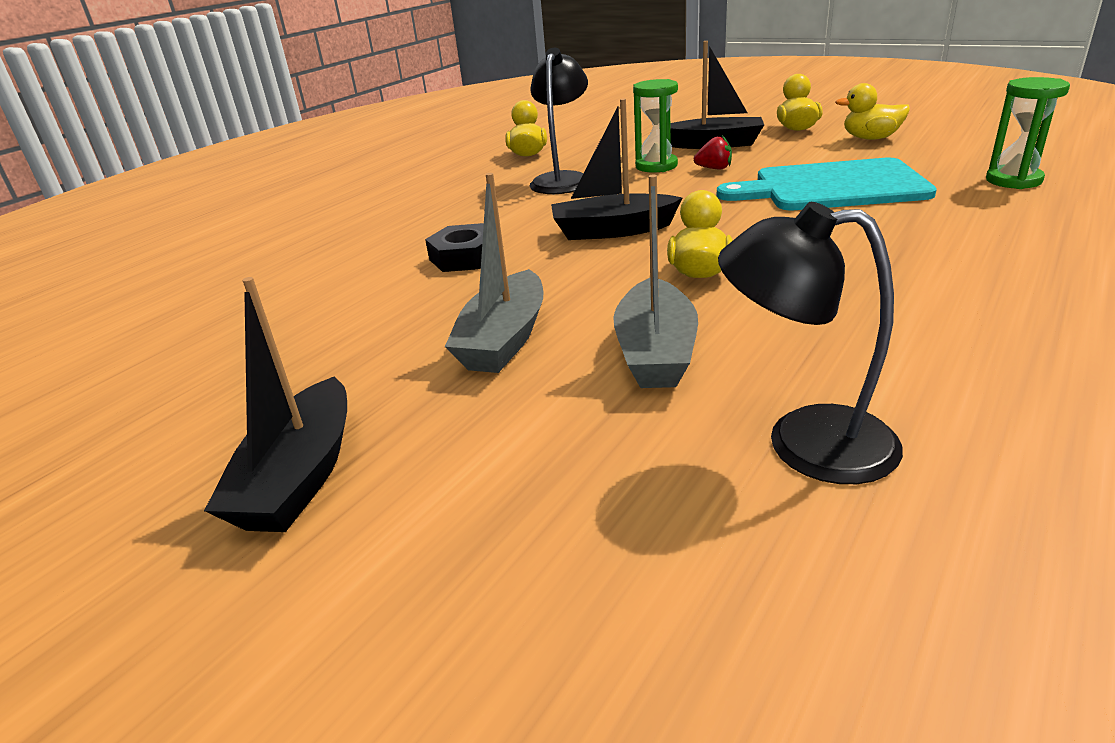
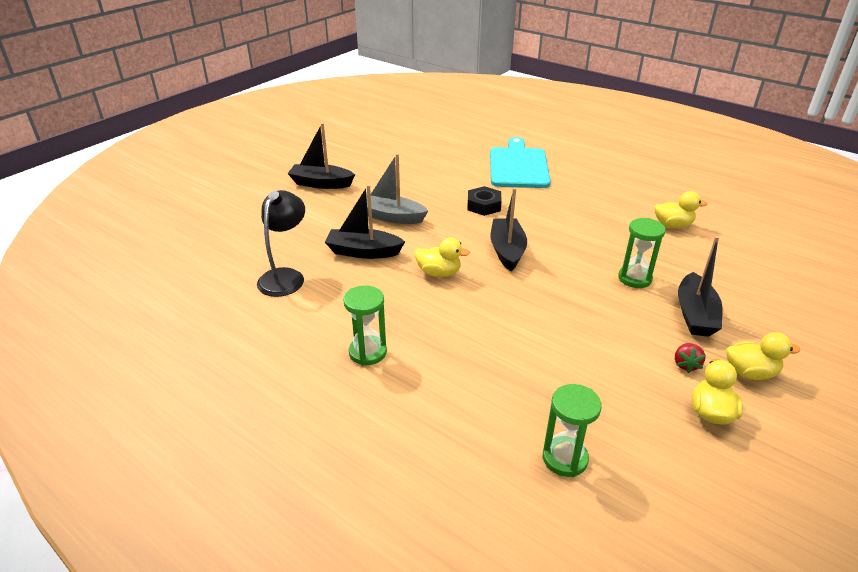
camera: 90 degrees right, 5 degrees up
black lamp [530,48,588,194] -> none
grey boat [613,175,698,388] -> black boat [325,185,405,259]
red strawberry [694,136,732,169] -> red strawberry moved to [675,343,706,373]
turquoise cutting board [717,158,937,210] -> turquoise cutting board moved to [490,137,551,188]
none -> green hourglass [343,285,387,366]

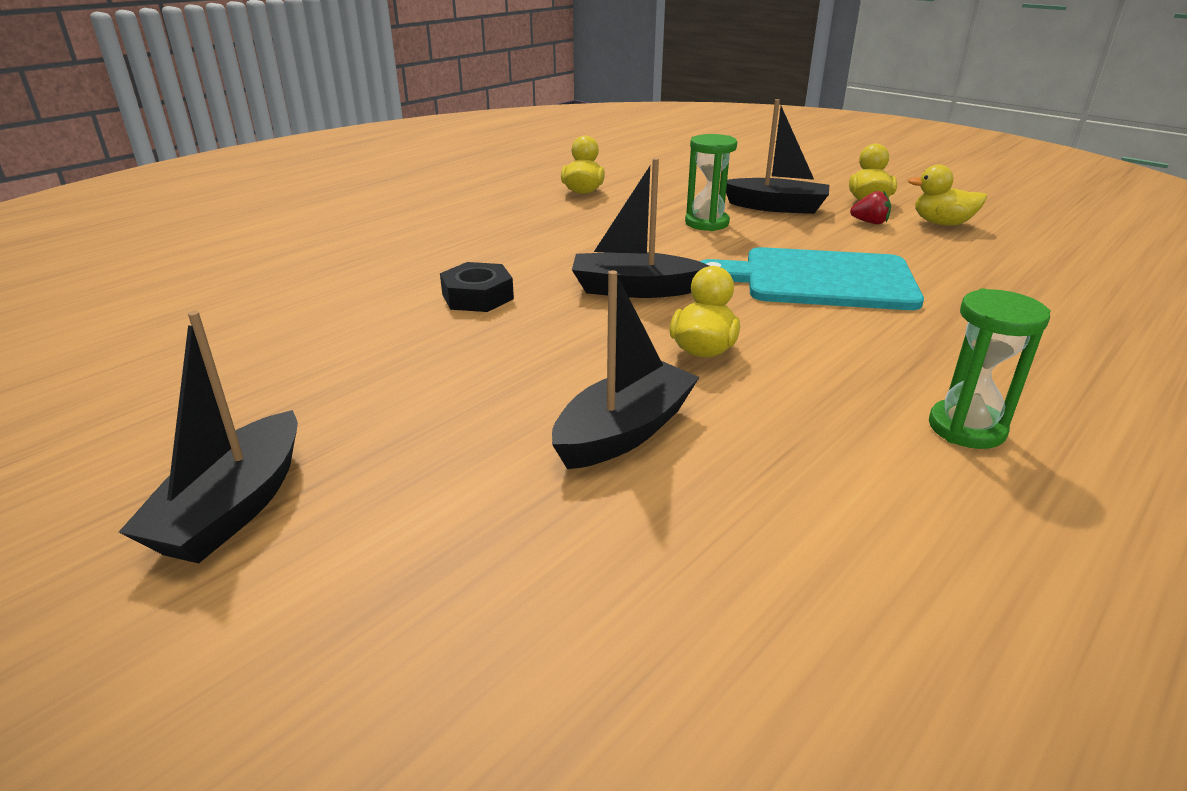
camera: 85 degrees left, 5 degrees down
black lamp [257,190,305,297] -> none
black boat [325,185,405,259] -> black boat turned 150 degrees counterclockwise [552,270,700,469]
grey boat [366,153,428,224] -> none
turquoise cutting board [490,137,551,188] -> turquoise cutting board moved to [699,247,924,310]
green hourglass [543,384,602,477] -> none

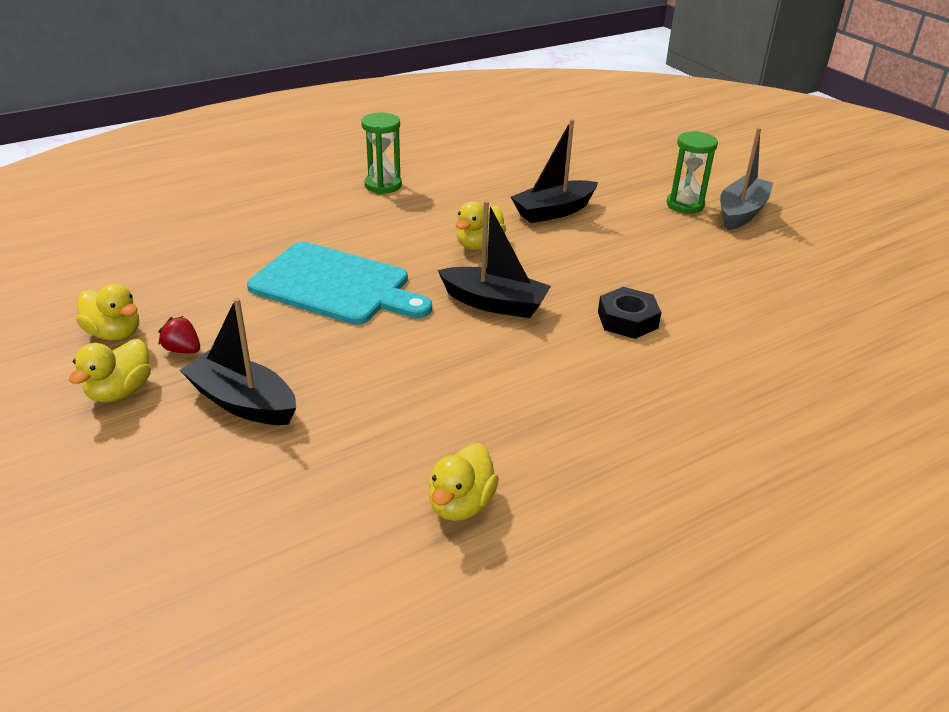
camera: 165 degrees left, 5 degrees up
black boat [119,311,298,564] -> grey boat [720,128,773,230]
green hourglass [685,134,737,231] -> green hourglass moved to [667,131,718,214]

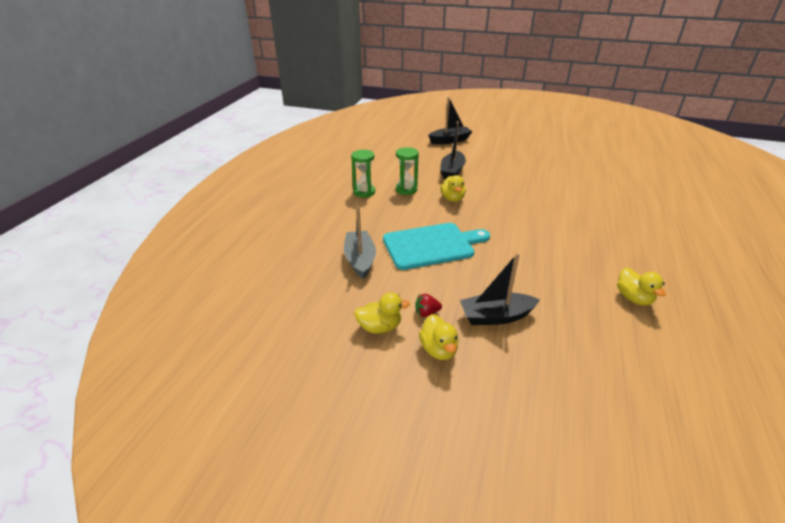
camera: 40 degrees left, 0 degrees up
black boat [438,201,551,318] -> black boat moved to [428,97,472,144]
black nut [598,287,661,339] -> none
green hourglass [667,131,718,214] -> green hourglass moved to [396,147,419,195]
grey boat [720,128,773,230] -> grey boat moved to [344,206,376,279]

